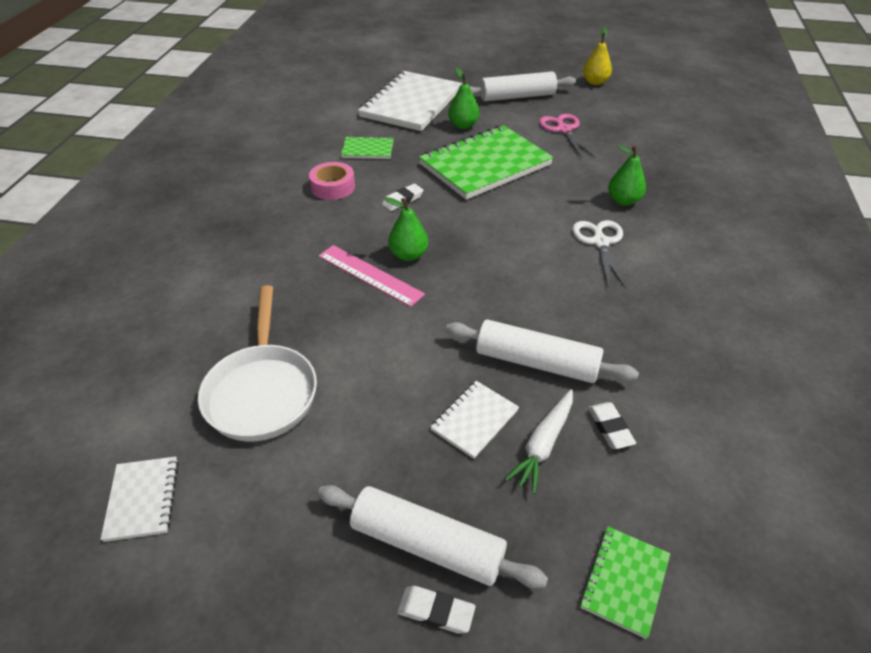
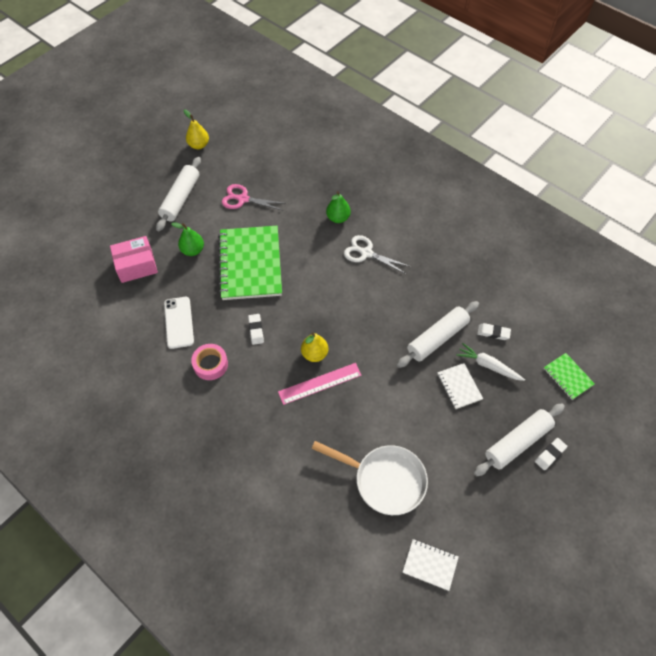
camera: 60 degrees left, 15 degrees up
green notebook [341,136,393,159] -> white phone [164,297,194,349]
white notebook [358,71,462,131] -> pink box [110,236,158,283]
green pear [384,197,429,261] -> yellow pear [301,332,328,362]
white carrot [505,389,573,494] -> white carrot turned 150 degrees clockwise [456,343,525,381]

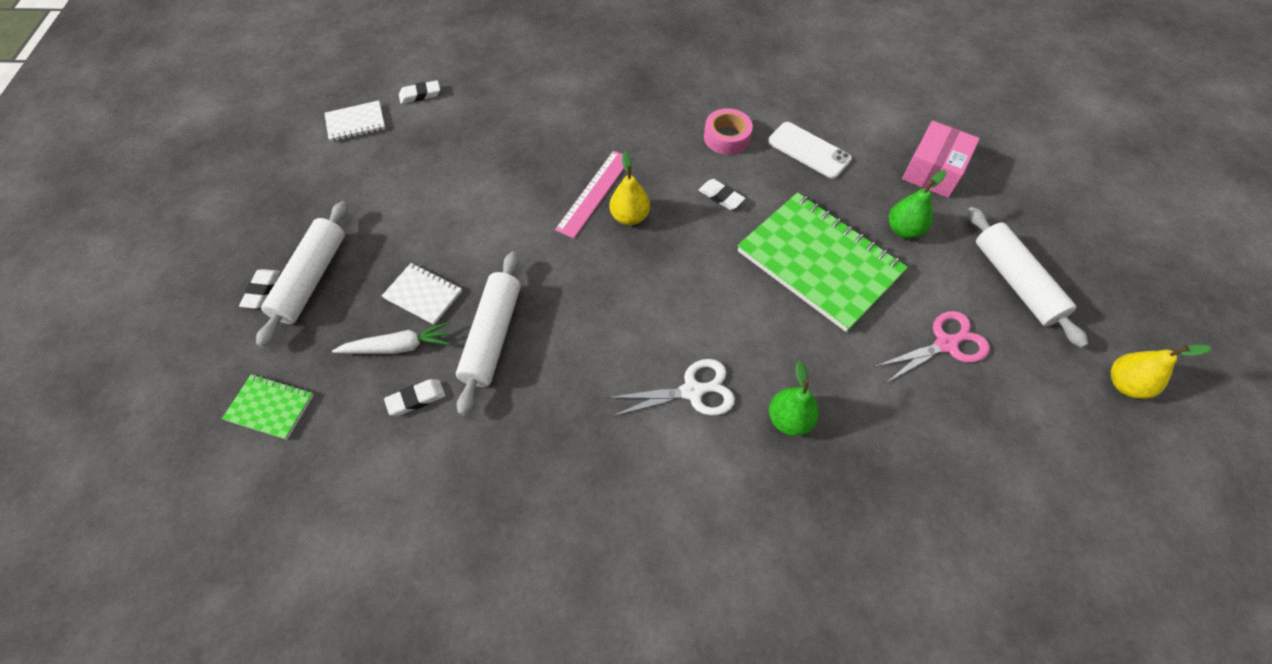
camera: 140 degrees right, 0 degrees up
white pan [312,441,428,515] -> none
none -> white eraser [399,80,440,104]

